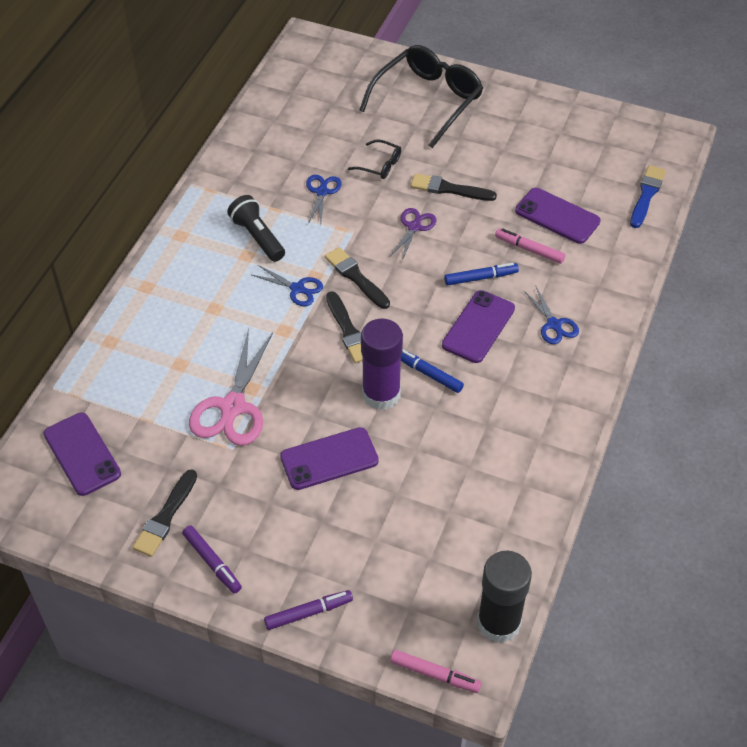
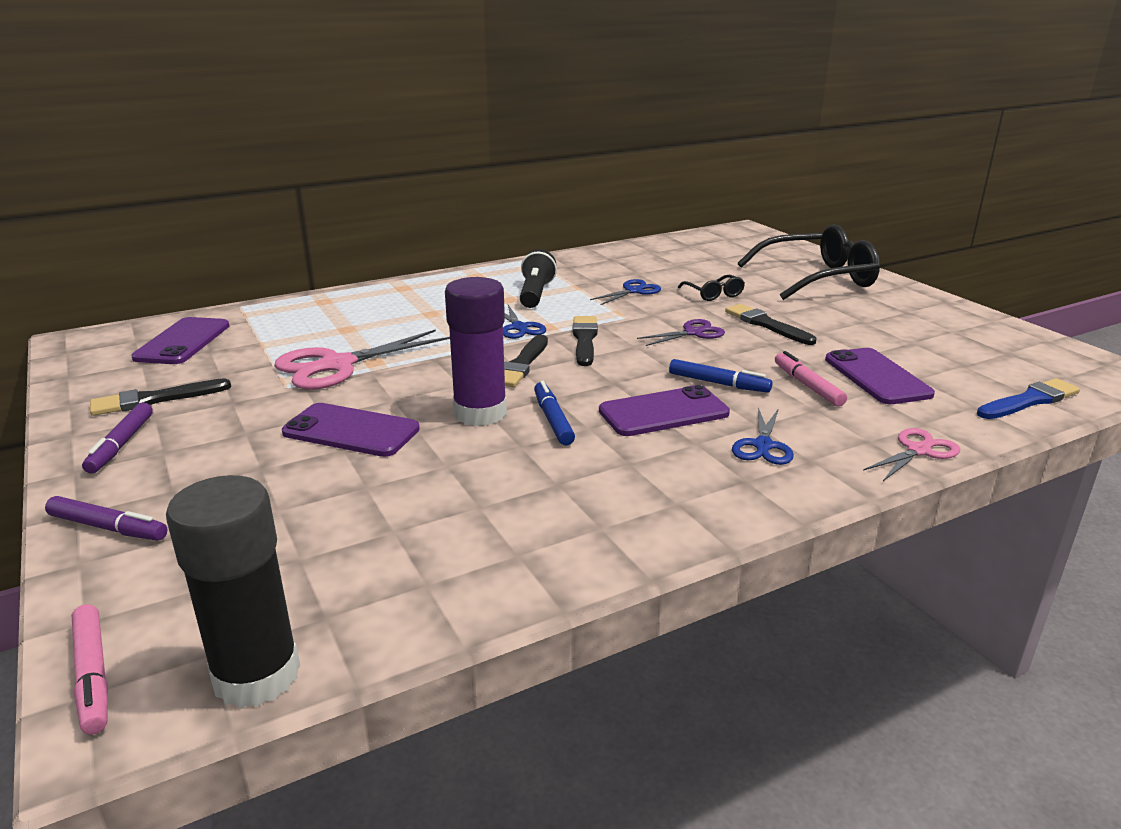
camera: 40 degrees right, 25 degrees down
none -> pink scissors [863,428,960,481]

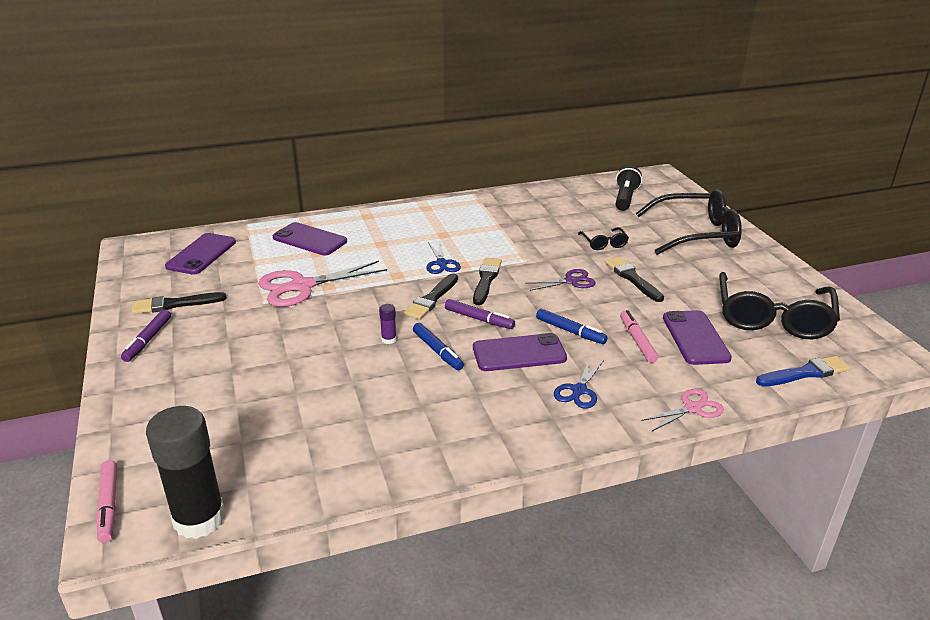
camera: 10 degrees right, 5 degrees up
purple marker [45,496,168,541] -> purple marker moved to [445,299,515,329]
purple phone [282,403,420,457] -> purple phone moved to [273,222,347,255]
purple glue stick [445,277,507,426] -> purple glue stick [379,304,397,344], size x0.40
black flashlight [520,249,557,308] -> black flashlight moved to [615,166,642,211]
blue marker [534,381,575,445] -> blue marker turned 150 degrees clockwise [413,323,464,370]
blue scissors [590,279,661,305] -> none
none -> black glasses [719,272,840,339]

